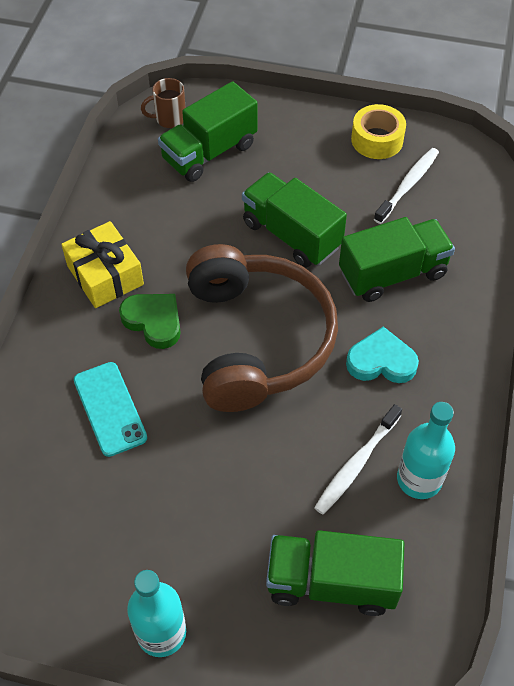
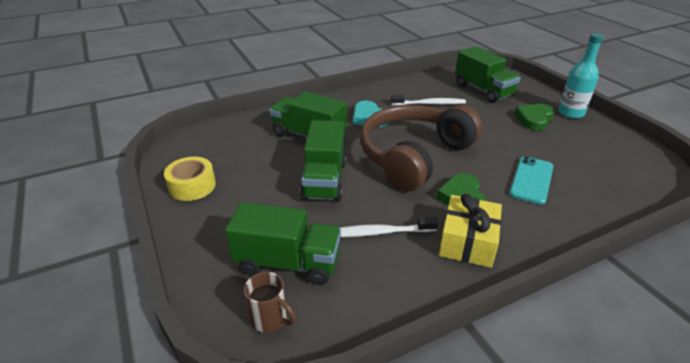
camera: 130 degrees left, 20 degrees down
white toothbrush [374,148,439,224] -> white toothbrush moved to [341,217,438,237]
turquoise bottle [397,402,455,499] -> none
none -> green heart [514,104,555,131]

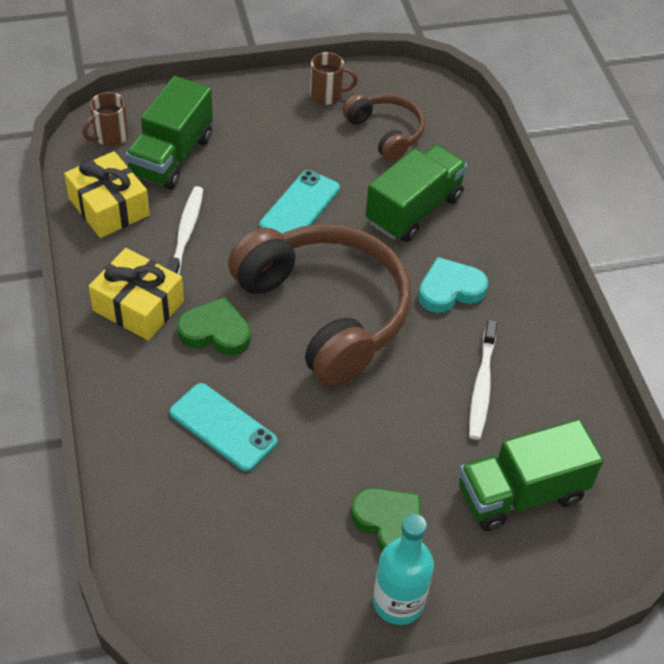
camera: 100 degrees right, 15 degrees up
yellow tape [164,157,216,201] -> brown mug [310,52,358,105]
green truck [300,120,346,202] -> turquoise phone [260,170,340,234]
none -> yellow gift [64,151,150,238]
none -> brown headphones [343,94,425,161]

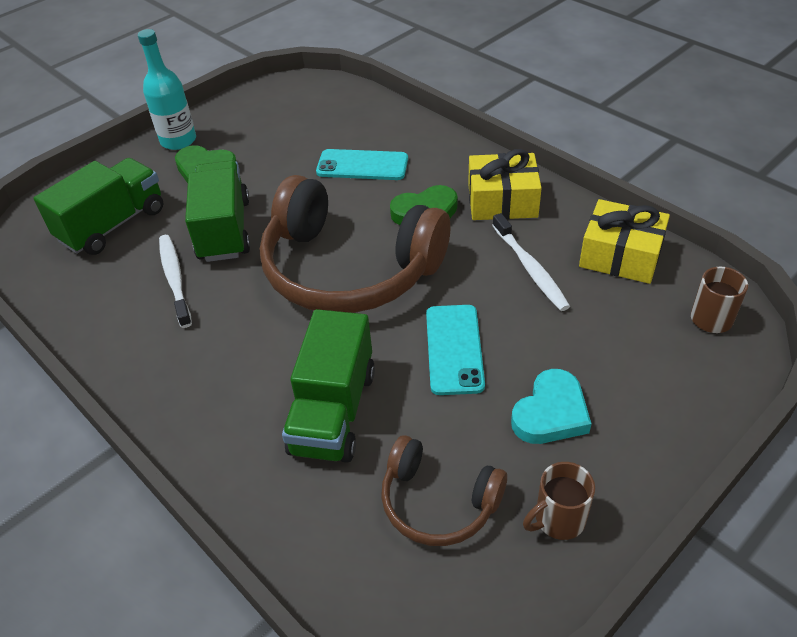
camera: 155 degrees right, 5 degrees down
green truck [125,76,213,190] -> green truck moved to [185,160,250,262]
turquoise heart [418,257,488,313] -> turquoise heart moved to [511,369,591,444]

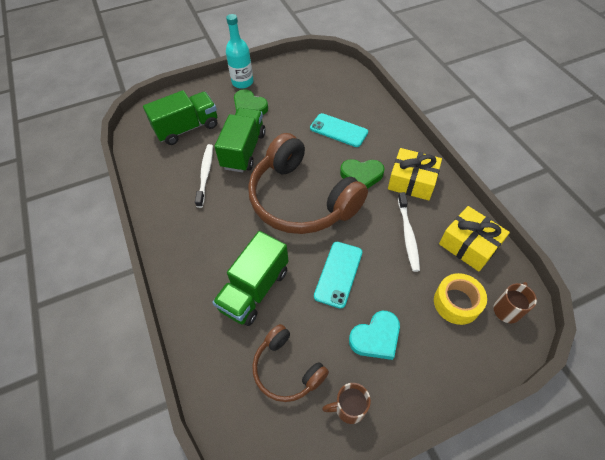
camera: 20 degrees right, 10 degrees up
none -> yellow tape [434,273,487,325]

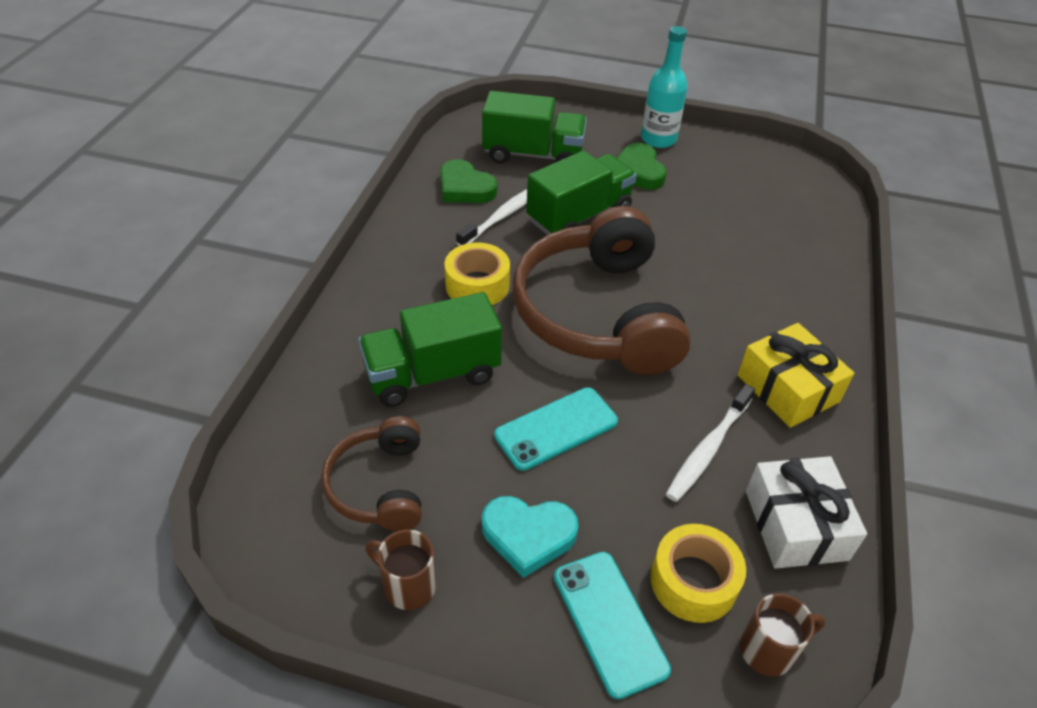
camera: 35 degrees right, 10 degrees down
turquoise phone [310,113,368,147] -> turquoise phone moved to [554,552,671,699]
green heart [340,159,385,189] -> green heart moved to [440,159,497,203]
yellow gift [439,206,510,272] -> white gift [746,456,867,569]
none -> yellow tape [445,242,510,305]

